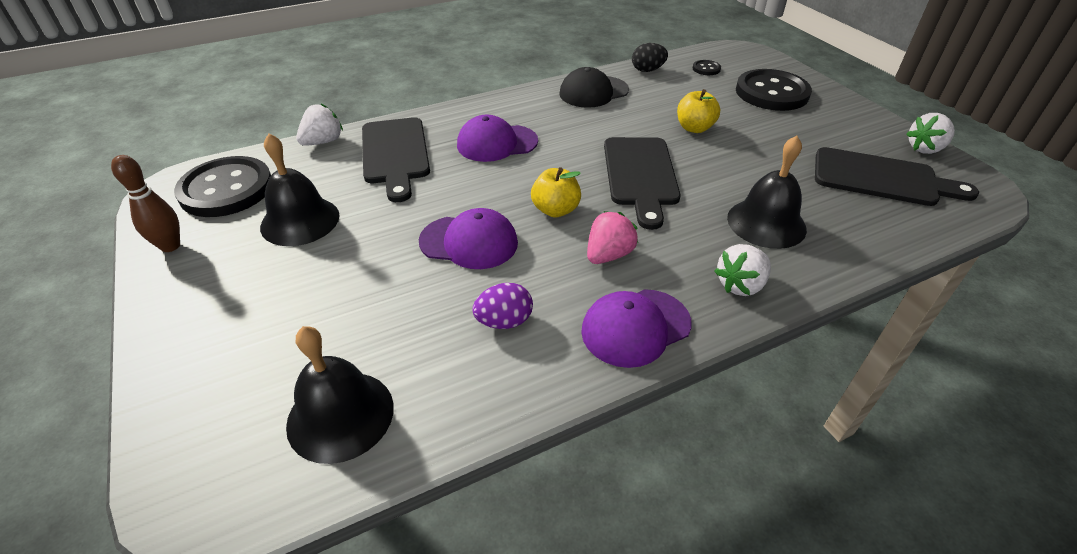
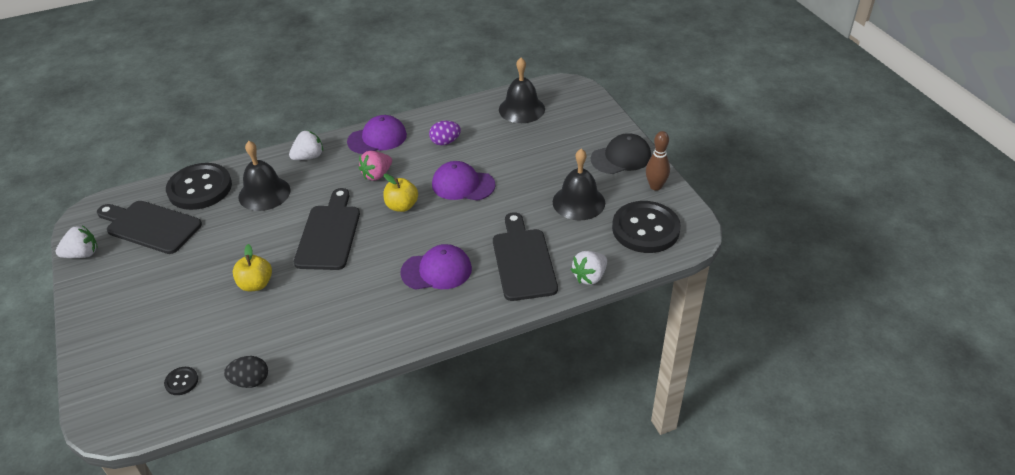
camera: 175 degrees left, 0 degrees up
black cap [559,67,629,108] -> black cap moved to [591,133,651,174]
black button [736,69,812,111] -> black button moved to [166,163,232,210]

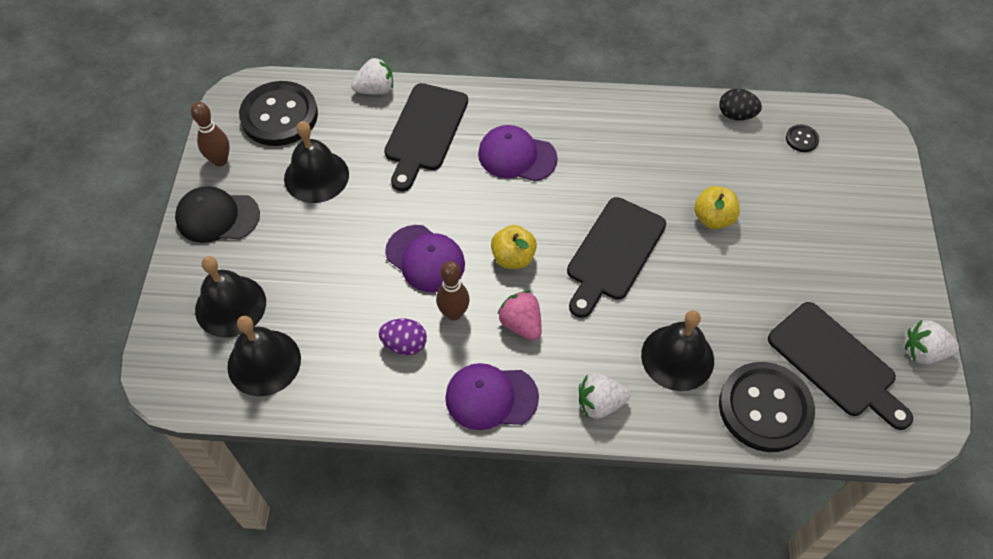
camera: 155 degrees left, 15 degrees up
pink strawberry [359,151,392,181] -> pink strawberry turned 105 degrees counterclockwise [498,291,542,340]
none -> black bell [195,256,266,338]
none -> brown bowling pin [436,261,470,321]

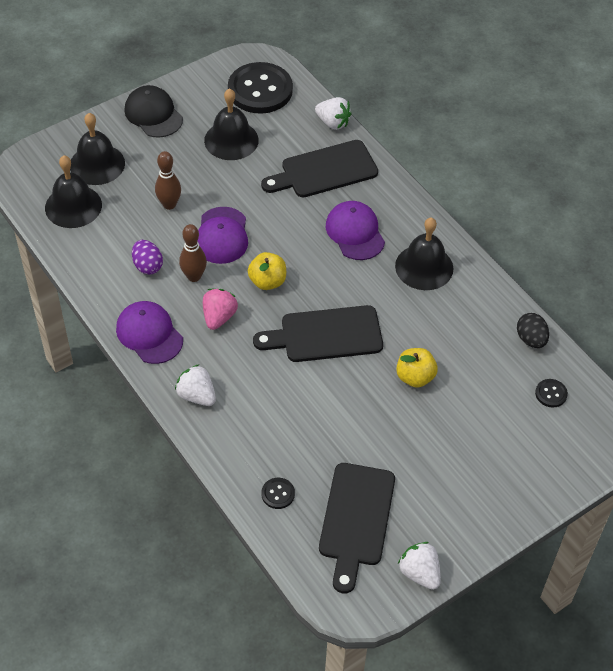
camera: 50 degrees right, 5 degrees down
brown bowling pin [191,102,230,166] -> brown bowling pin moved to [155,151,181,210]
black bell [641,310,714,391] -> black bell moved to [395,218,453,290]
black button [719,362,815,452] -> black button [261,478,295,509], size x0.41

